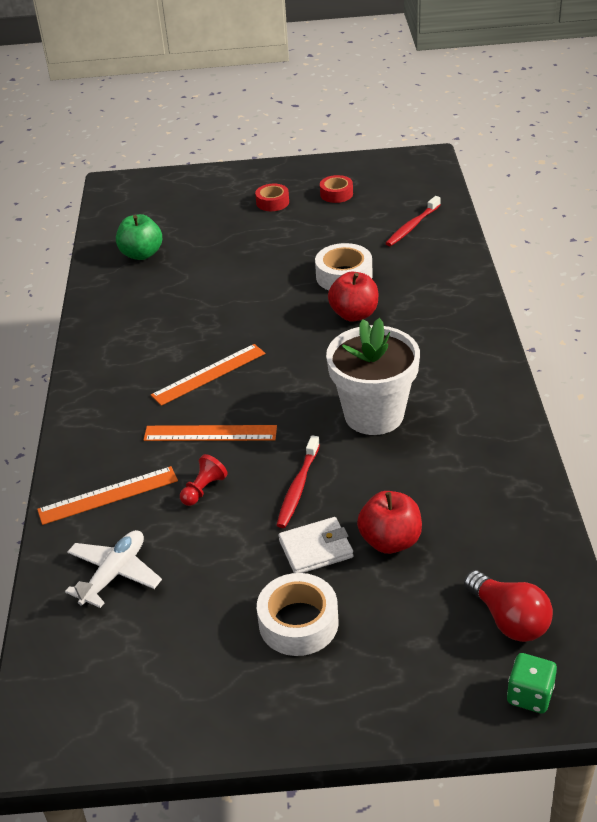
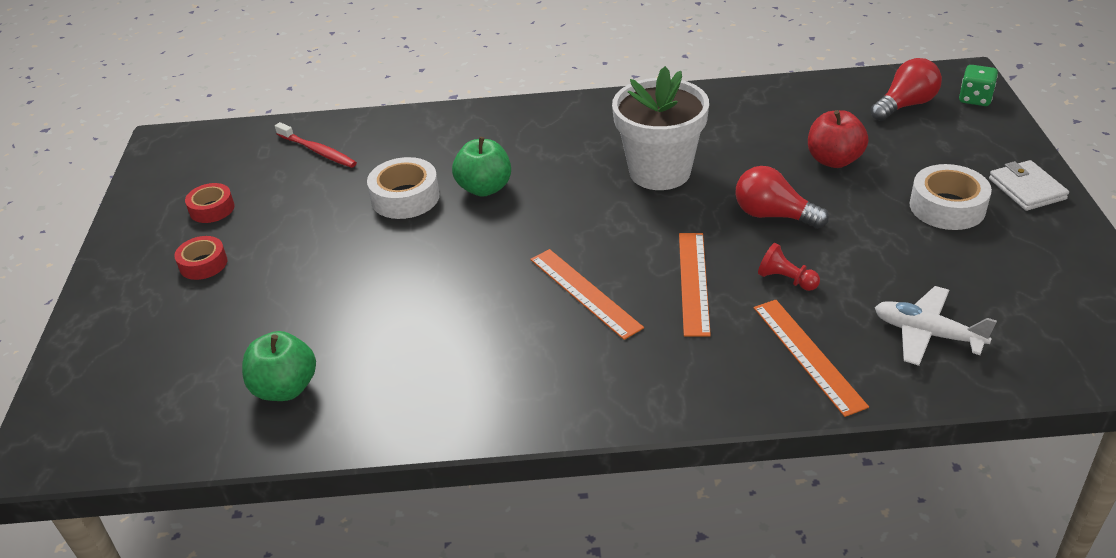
camera: 90 degrees left, 0 degrees up
red toothbrush [277,435,320,528] -> red light bulb [735,166,829,228]
white wallet [278,517,353,573] -> white wallet moved to [989,160,1069,211]
red apple [328,272,378,322] -> green apple [452,137,511,197]

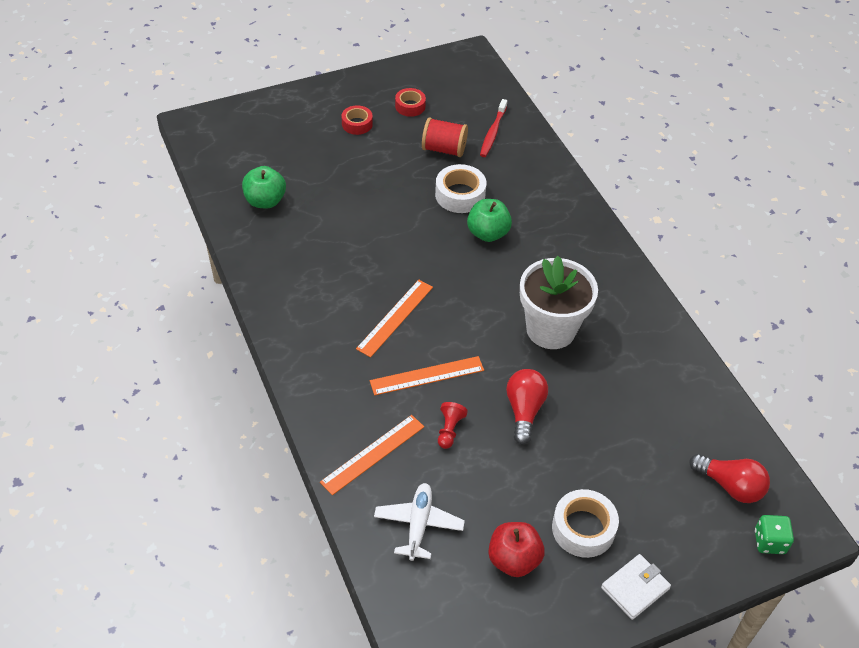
camera: 65 degrees right, 10 degrees up
red apple [808,110,868,168] -> red apple moved to [488,522,545,577]
none -> red spool [422,117,468,157]

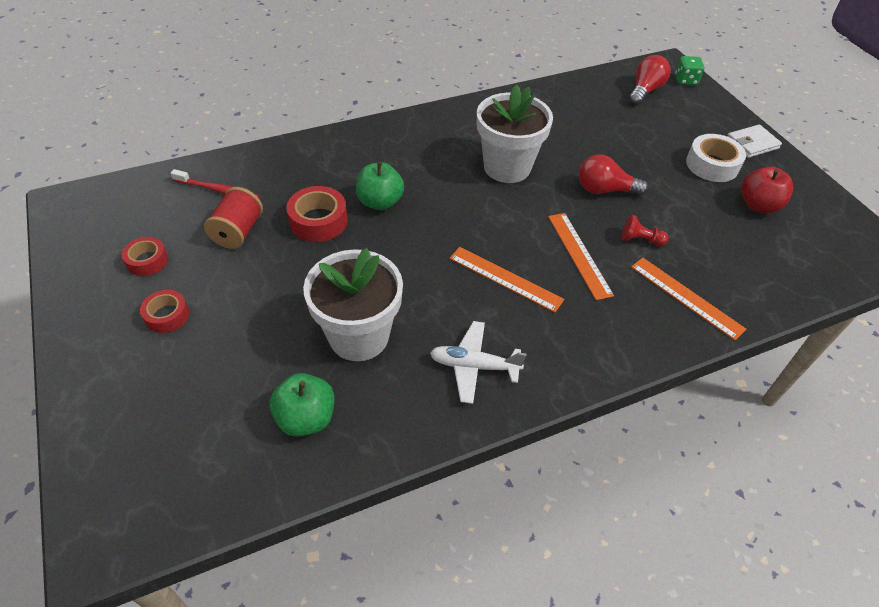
camera: 90 degrees left, 0 degrees up
white plane [374,483,465,561] -> white plane moved to [430,321,526,404]
white tape [435,164,486,213] -> red tape [286,186,348,242]
white wallet [601,554,671,620] -> white wallet turned 75 degrees counterclockwise [727,124,782,158]
none -> white flower pot [303,248,403,361]

